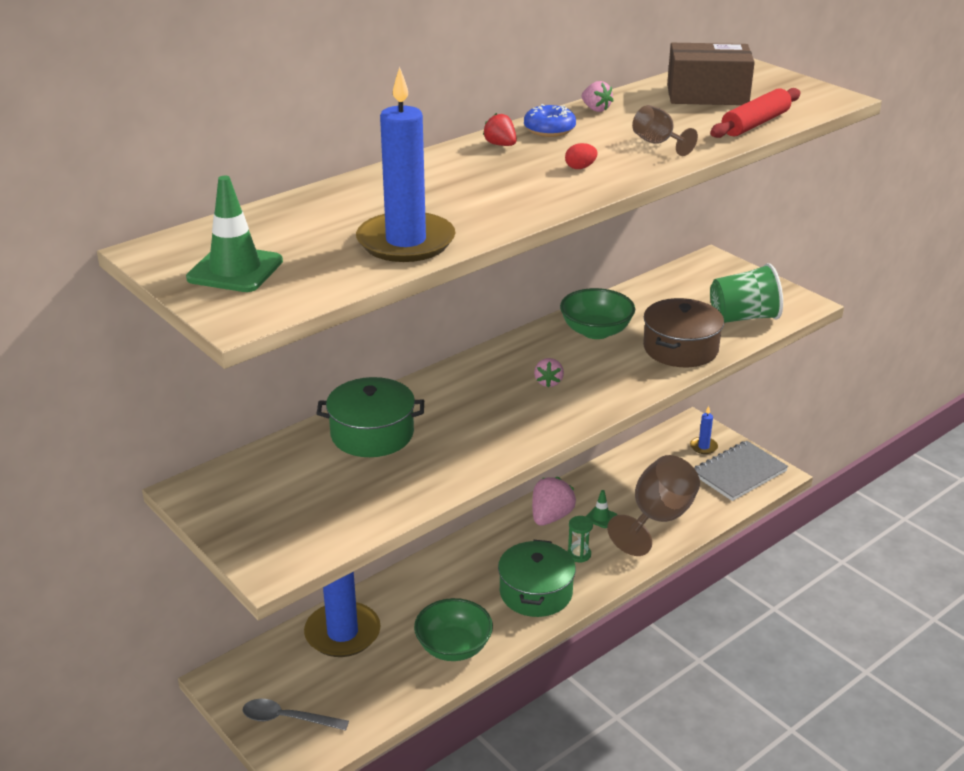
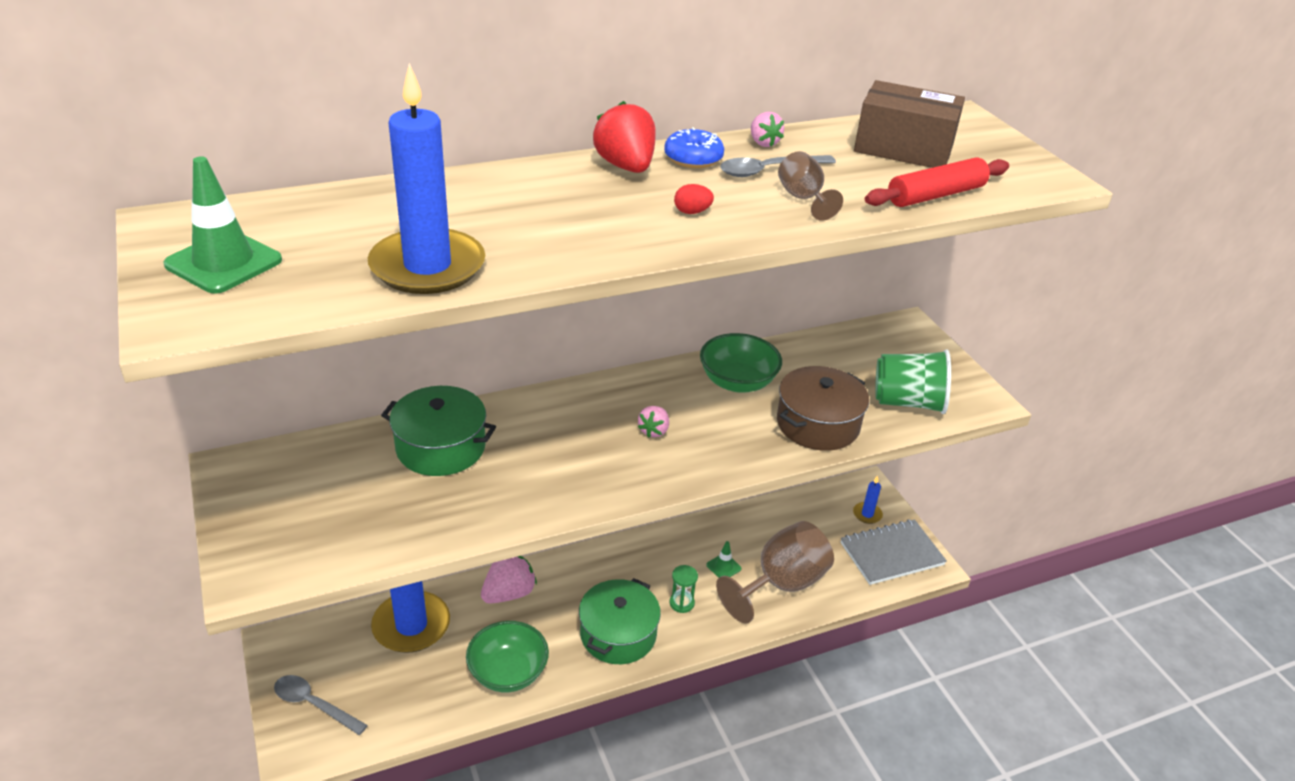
camera: 15 degrees right, 5 degrees up
red strawberry [483,113,517,146] -> red strawberry [593,101,655,173], size x1.76
pink strawberry [532,477,576,526] -> pink strawberry moved to [481,556,537,604]
none -> grey spoon [720,155,836,177]

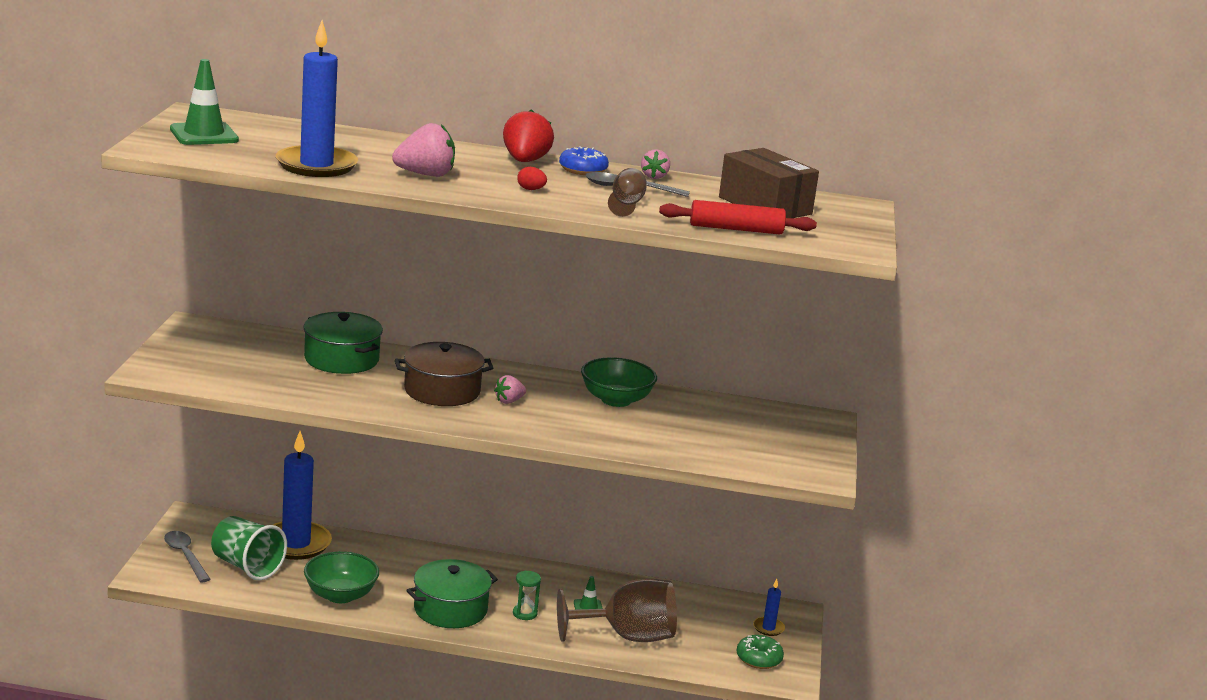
camera: 30 degrees right, 15 degrees down
pink strawberry [481,556,537,604] -> pink strawberry moved to [392,123,455,177]
brown pot [777,366,869,451] -> brown pot moved to [395,342,493,406]
grey notebook [841,519,947,585] -> green donut [736,635,784,669]
green cup [875,349,951,414] -> green cup moved to [211,516,287,580]

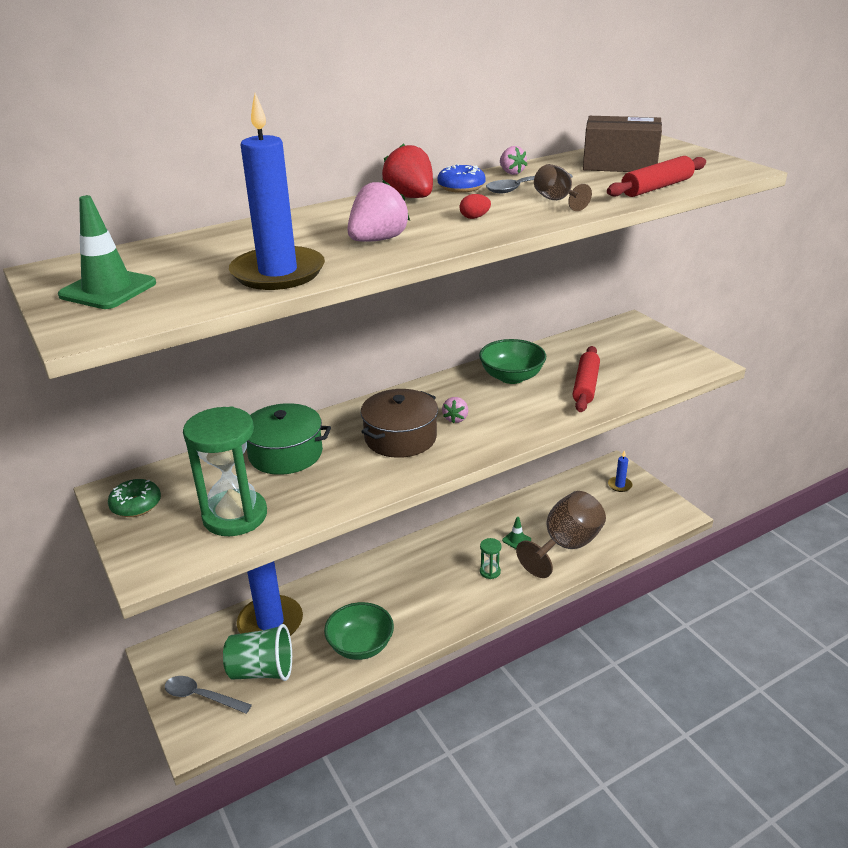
camera: 35 degrees left, 10 degrees up
green pot [406,559,498,628] -> none
green donut [736,635,784,669] -> green donut moved to [108,479,161,517]
none -> green hourglass [183,406,267,536]
none -> red rolling pin [573,346,600,412]

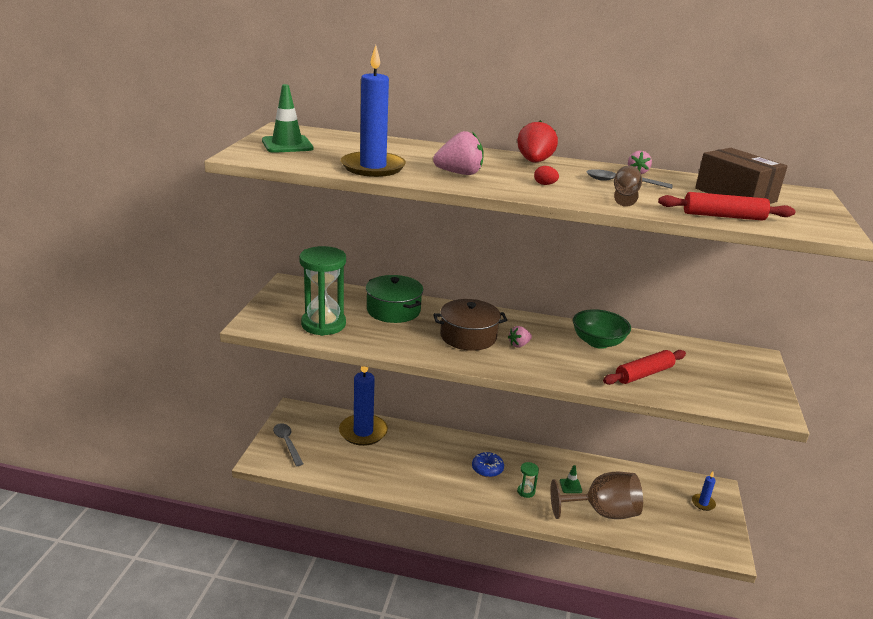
camera: 40 degrees right, 5 degrees down
green donut [108,479,161,517] -> none
green cup [223,624,292,681] -> none
green bowl [324,602,394,660] -> none
blue donut [437,164,486,193] -> blue donut moved to [472,452,504,477]

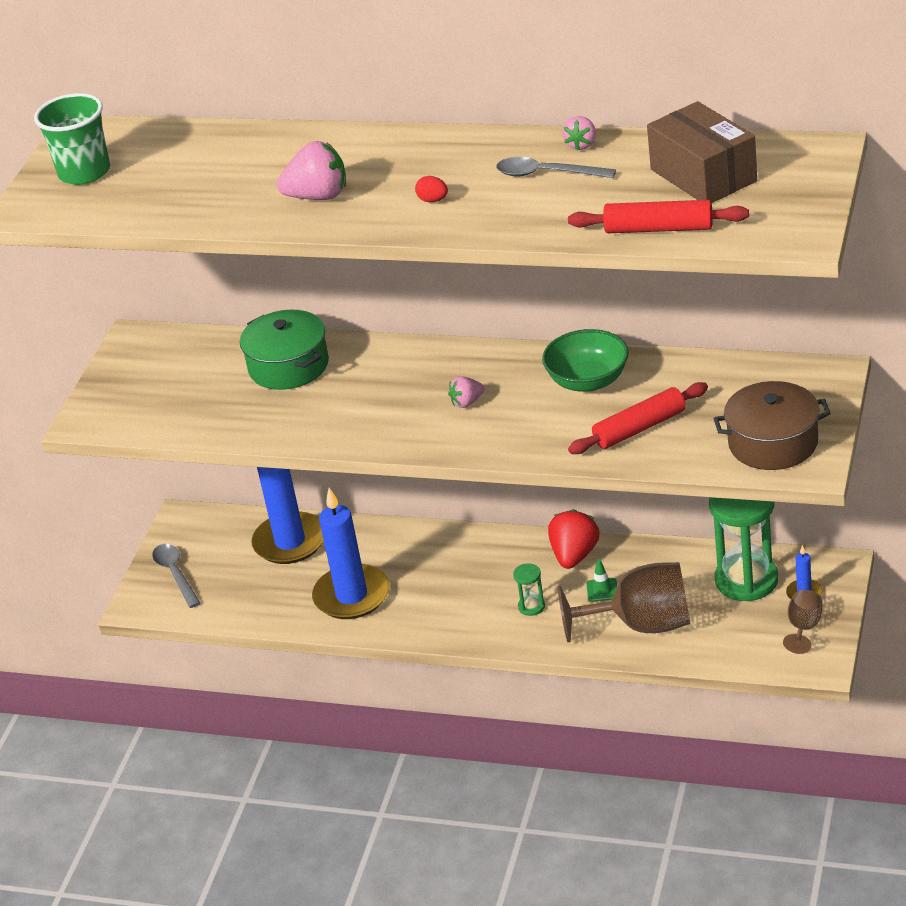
camera: 10 degrees right, 10 degrees up
green traffic cone [262,84,313,153] -> green cup [34,93,110,185]
green hourglass [299,246,346,336] -> green hourglass moved to [709,497,778,602]
blue candle [341,45,406,177] -> blue candle moved to [312,488,390,619]
brown pot [433,299,507,351] -> brown pot moved to [713,381,831,470]
blue donut [472,452,504,477] -> none
red strawberry [517,120,558,162] -> red strawberry moved to [548,509,599,569]
brown goblet [614,166,642,207] -> brown goblet moved to [783,590,822,654]

